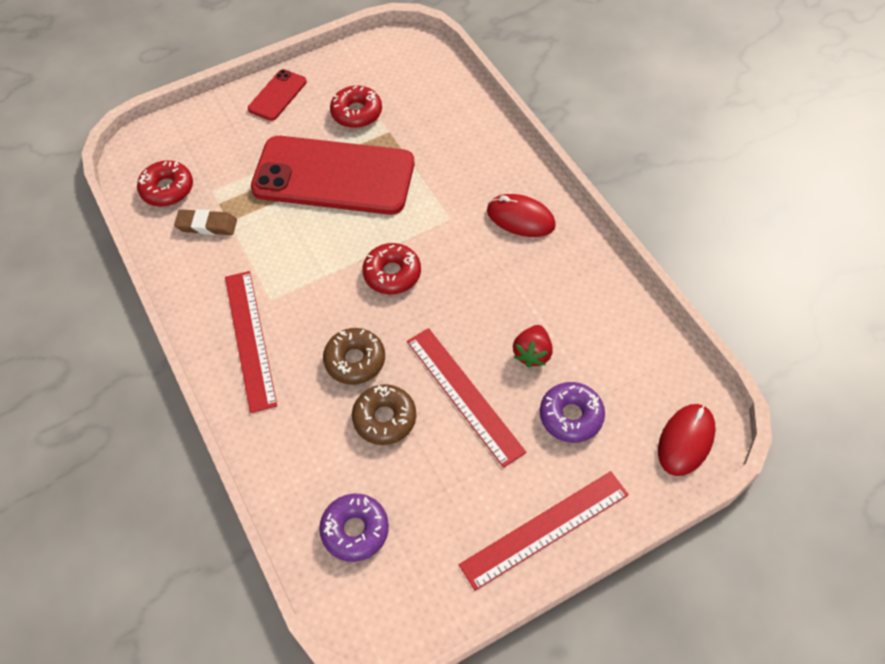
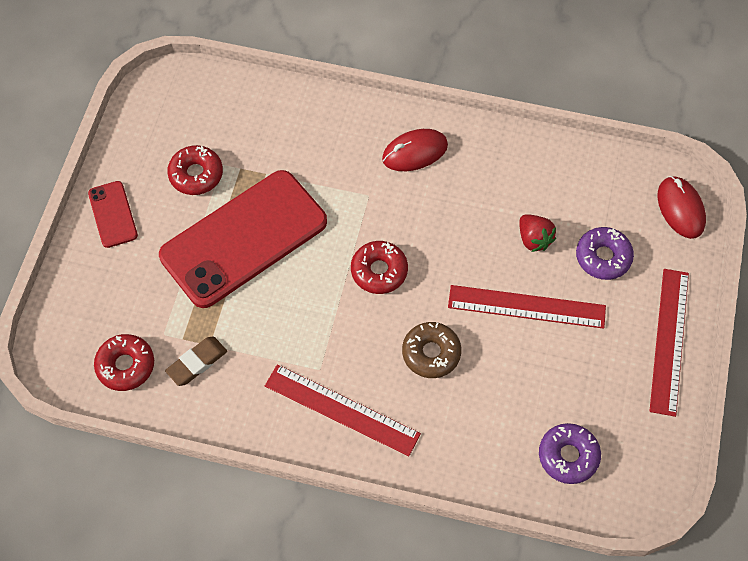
camera: 50 degrees left, 5 degrees up
brown donut [352,384,416,445] -> none

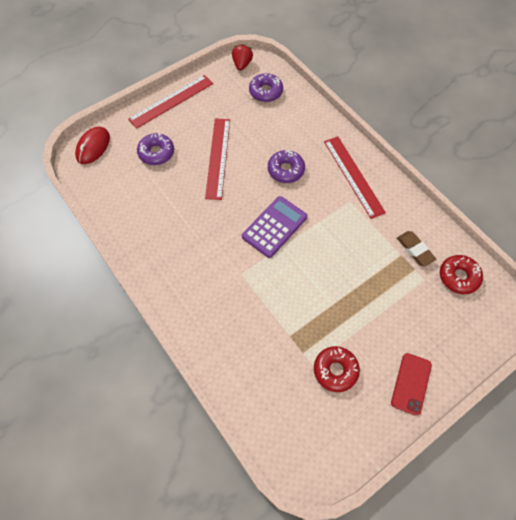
camera: 140 degrees left, 0 degrees up
red phone [159,170,327,308] -> none
brown eraser [165,337,227,386] -> brown eraser turned 60 degrees clockwise [397,231,437,267]
red donut [351,241,408,294] -> purple calculator [242,196,307,258]
red mouse [382,129,448,171] -> none
brown donut [402,322,461,378] -> purple donut [268,150,305,183]
red ruler [448,285,606,329] -> red ruler turned 45 degrees clockwise [205,119,230,200]
red strawberry [519,214,556,252] -> red strawberry moved to [232,44,253,71]

